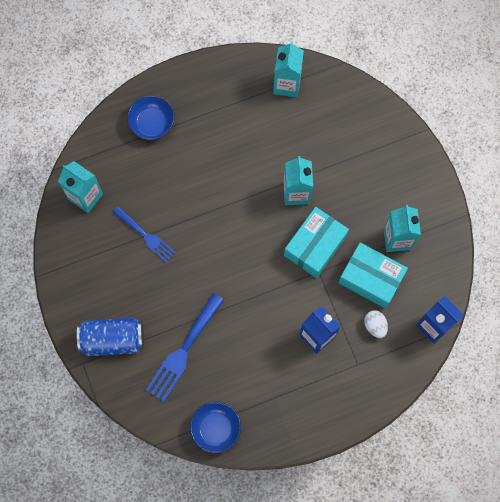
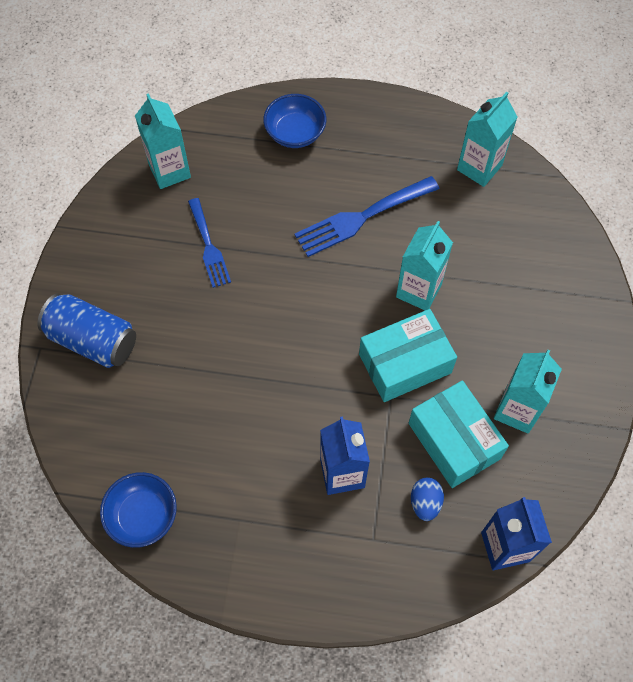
camera: 30 degrees right, 10 degrees down
blue fork [146,293,224,401] -> blue fork moved to [294,176,439,257]
white egg [364,310,388,338] -> blue egg [411,477,444,521]

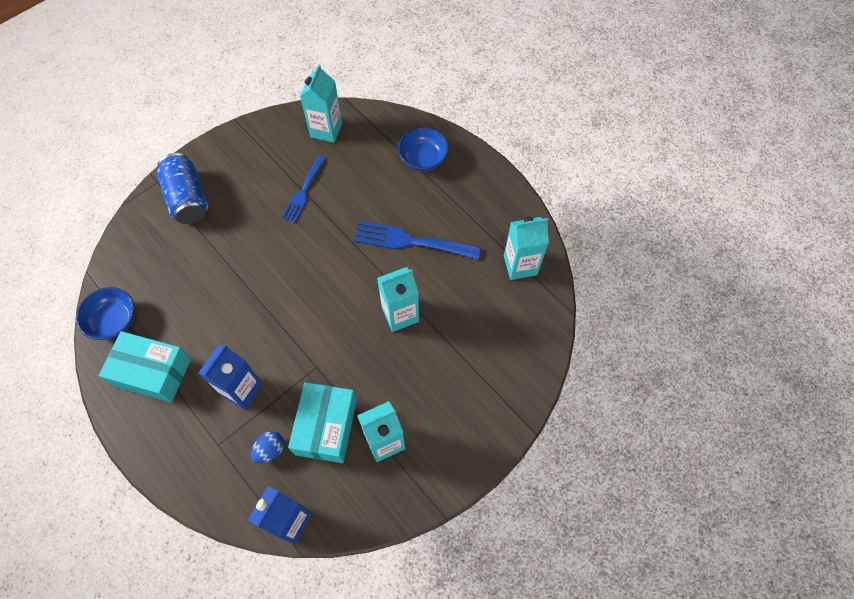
camera: 40 degrees right, 0 degrees up
turquoise box [359,309,457,402] -> turquoise box moved to [99,331,191,403]

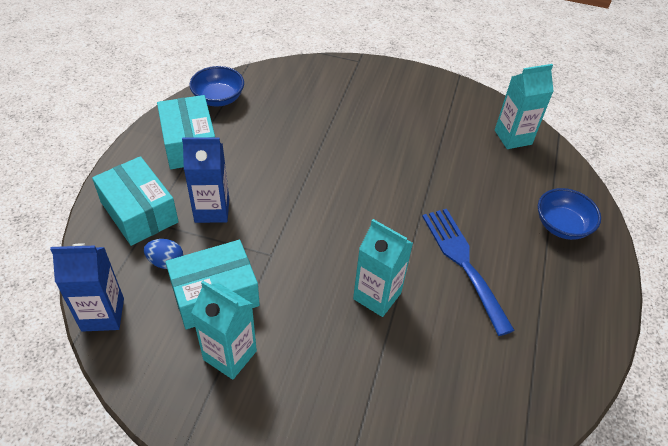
camera: 55 degrees right, 15 degrees down
blue can [156,153,208,224] -> none
blue fork [281,155,326,223] -> none
turquoise carton [504,217,549,280] -> none
none -> turquoise box [92,156,179,246]

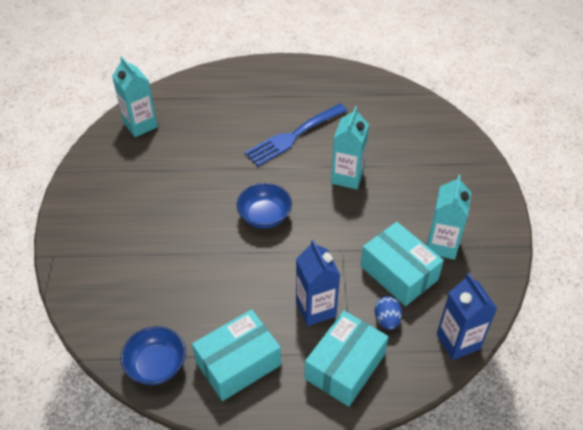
camera: 105 degrees left, 0 degrees up
blue bowl [538,188,601,240] -> blue bowl moved to [237,183,292,229]

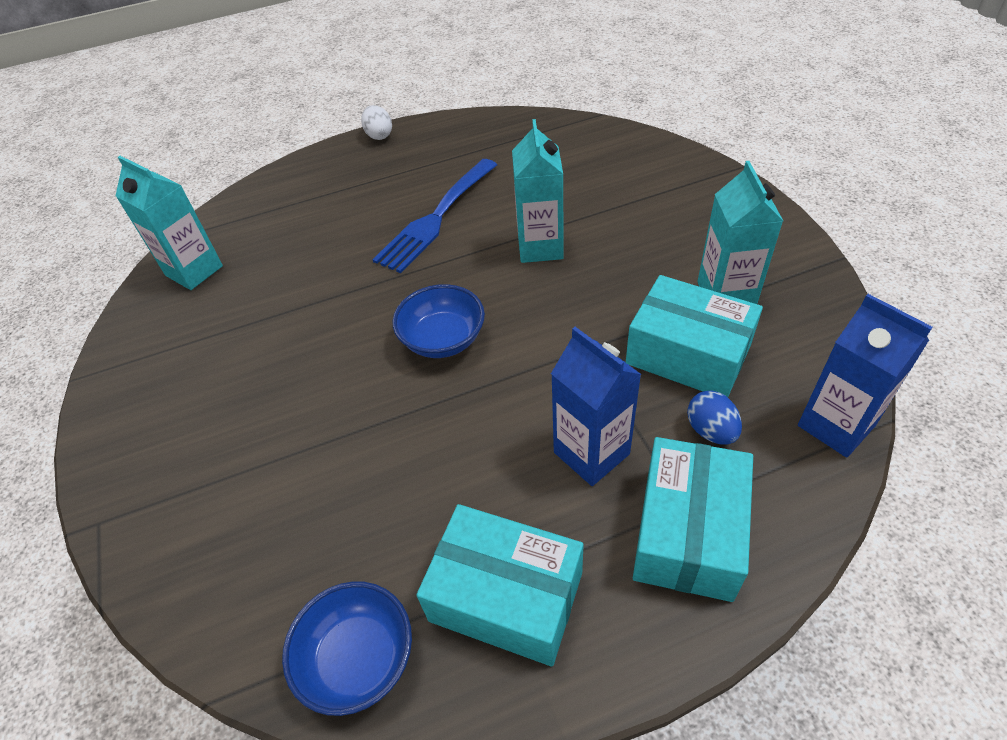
camera: 15 degrees left, 0 degrees up
turquoise box [192,309,281,401] -> turquoise box turned 75 degrees clockwise [416,504,584,666]
none -> white egg [361,105,392,140]

